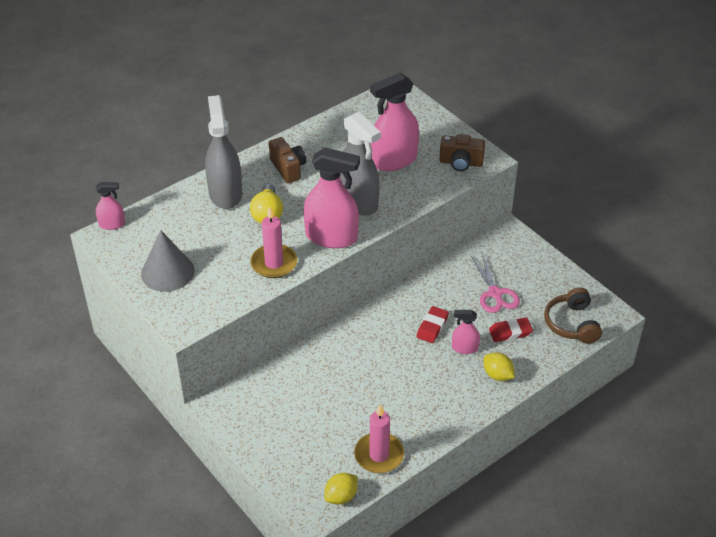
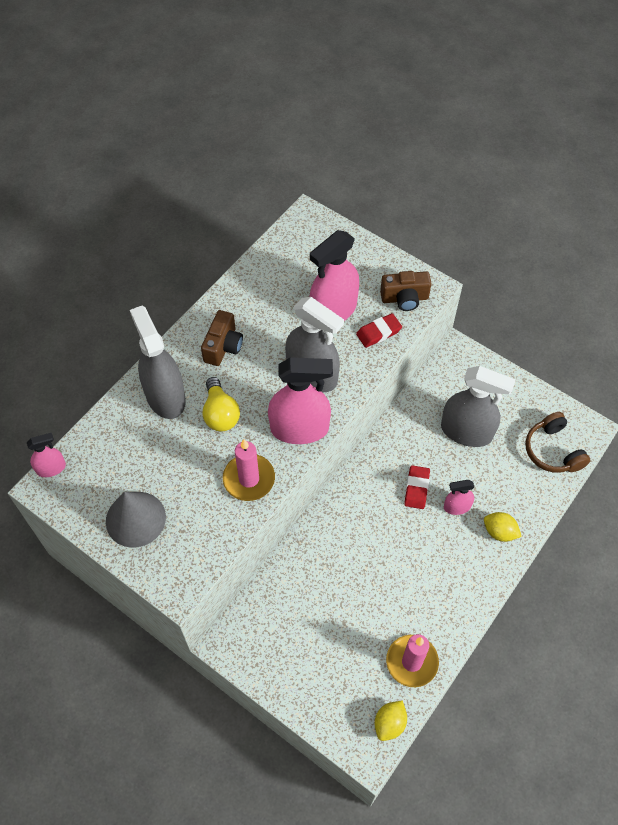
camera: 15 degrees left, 15 degrees up
brown camera [269,137,306,183] -> brown camera turned 60 degrees clockwise [201,310,243,366]
pink scissors [471,253,520,313] -> grey spray bottle [441,366,516,447]
red eraser [489,317,533,342] -> red eraser moved to [356,313,402,348]

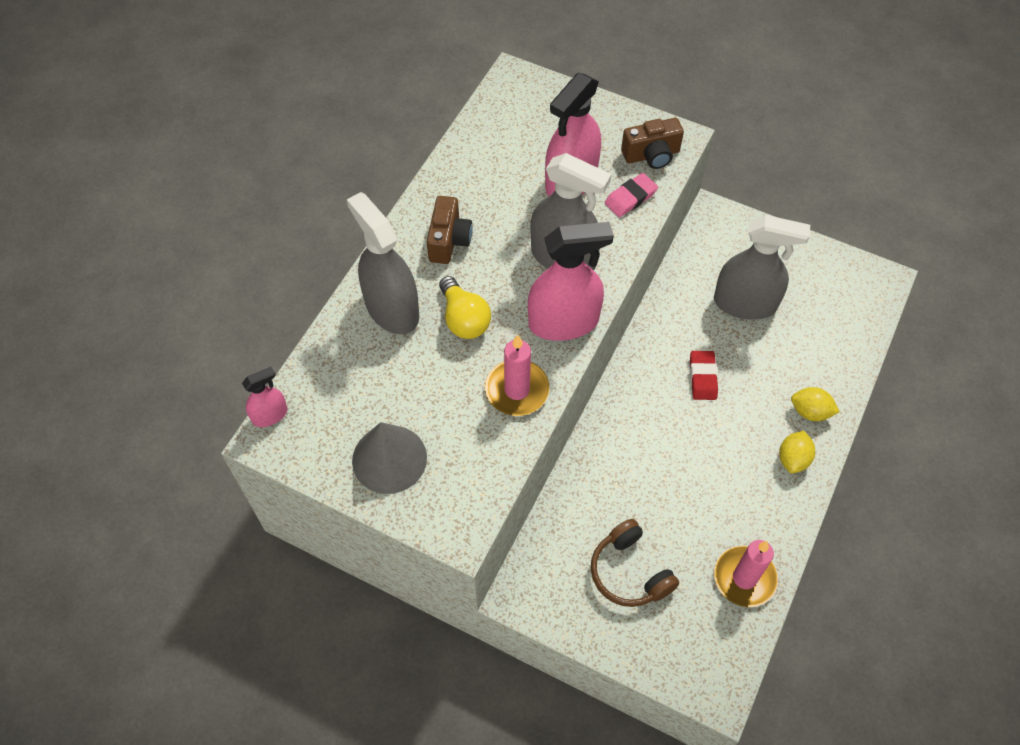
camera: 10 degrees left, 0 degrees up
red eraser [356,313,402,348] -> pink eraser [605,173,658,217]
yellow lemon [375,700,407,741] -> yellow lemon moved to [779,430,815,474]
pink spray bottle [444,480,474,515] -> none
brown headphones [525,412,590,473] -> brown headphones moved to [591,519,679,607]

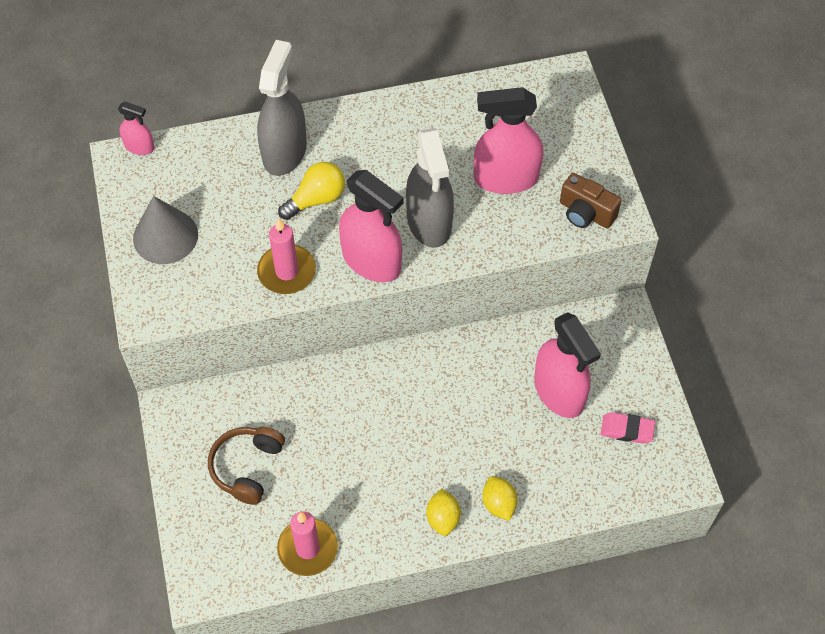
camera: 50 degrees right, 0 degrees up
brown camera [427,196,472,264] -> none
yellow light bulb [439,276,491,339] -> yellow light bulb turned 150 degrees counterclockwise [278,162,345,220]
pink eraser [605,173,658,217] -> pink eraser moved to [601,412,655,444]
red eraser [690,351,718,400] -> none
grey spray bottle [714,215,810,320] -> pink spray bottle [534,312,601,418]
yellow lemon [779,430,815,474] -> yellow lemon turned 75 degrees counterclockwise [426,489,461,536]

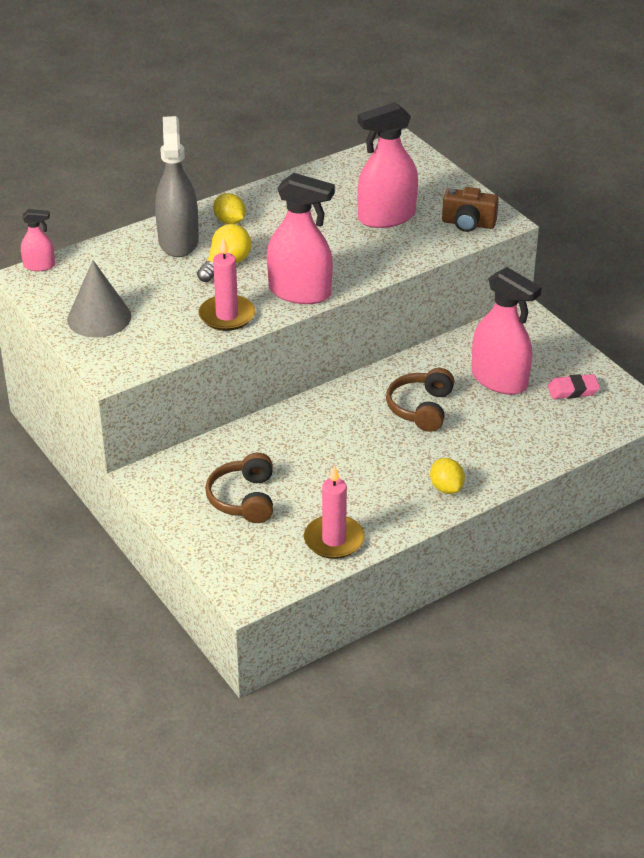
camera: 20 degrees left, 20 degrees down
grey spray bottle [406,128,454,248] -> none
yellow lemon [482,476,518,521] -> yellow lemon moved to [213,193,246,224]
none -> brown headphones [386,368,454,432]

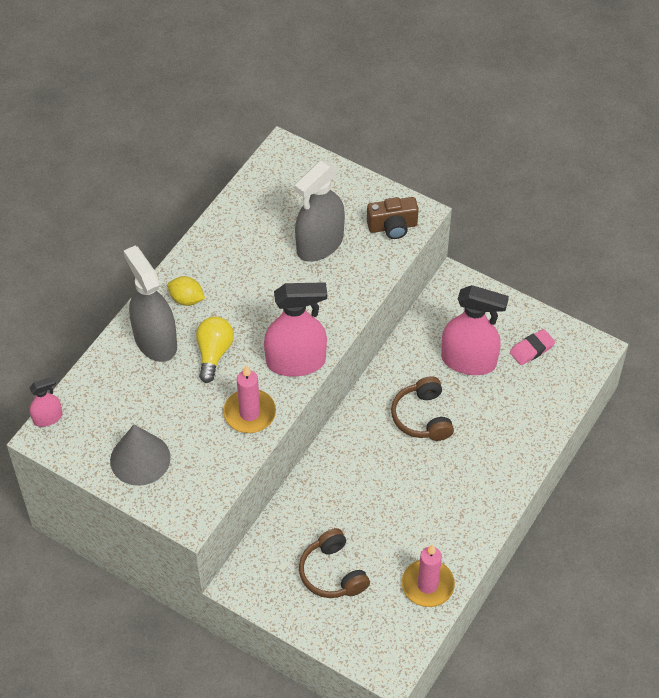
camera: 25 degrees left, 15 degrees up
pink spray bottle [357,102,418,228] -> grey spray bottle [294,160,345,262]
yellow lemon [430,458,465,494] -> none

